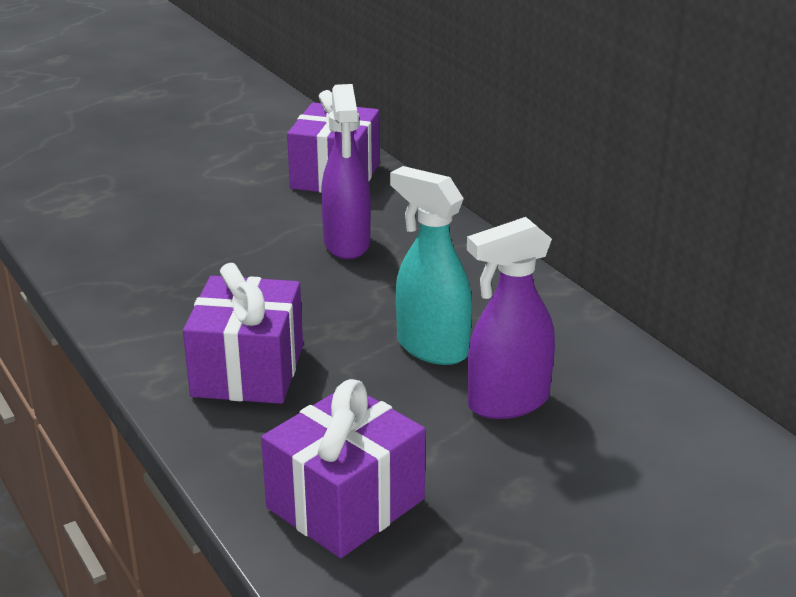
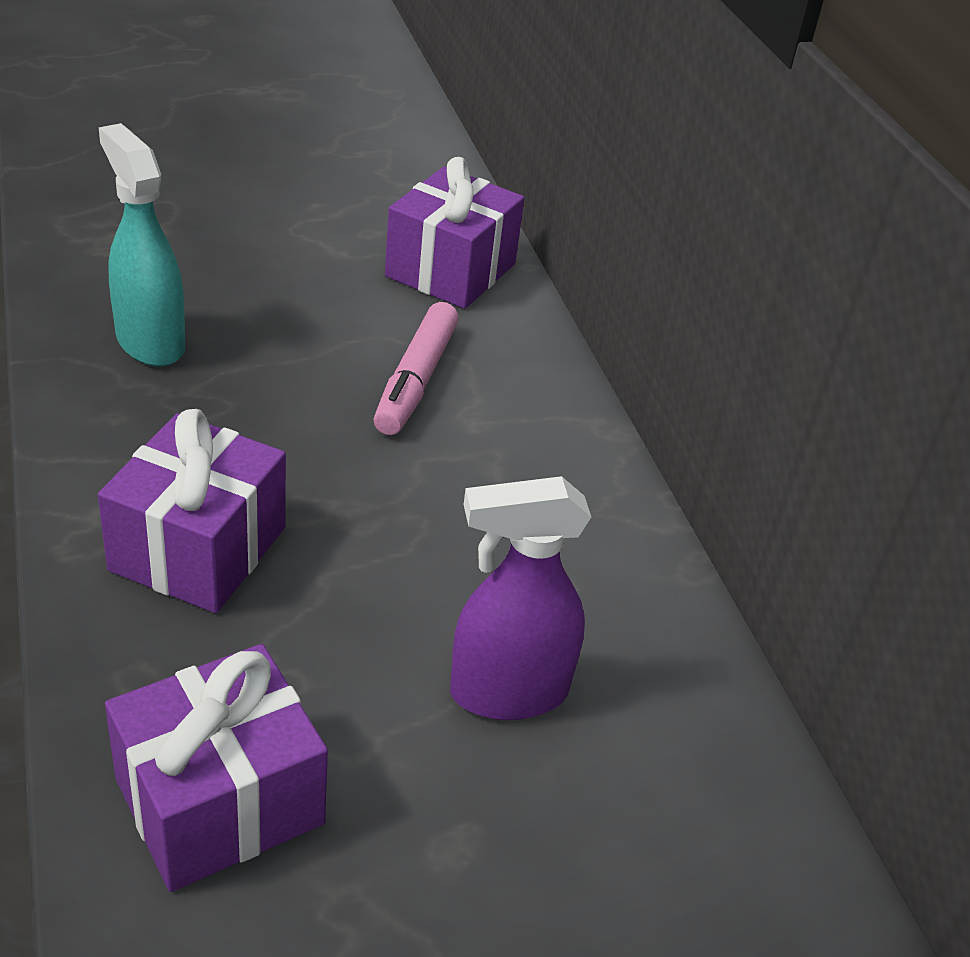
camera: 10 degrees right, 10 degrees up
purple spray bottle [321,84,371,259] -> pink marker [374,302,459,435]
turquoise spray bottle [390,166,472,365] -> turquoise spray bottle moved to [99,123,185,367]

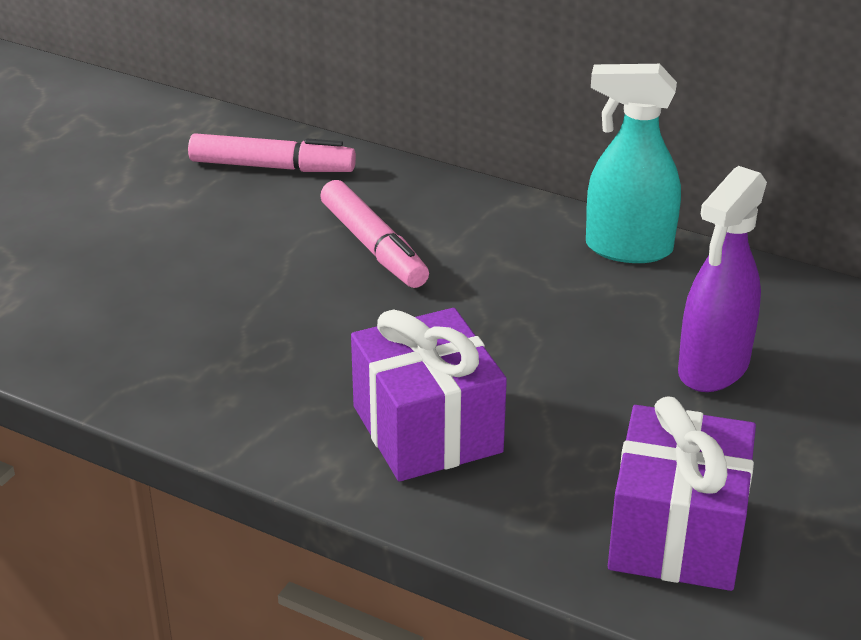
camera: 40 degrees left, 5 degrees down
turquoise spray bottle [99,123,185,367] -> turquoise spray bottle moved to [586,64,681,263]
purple gift [385,157,524,309] -> pink marker [188,133,356,172]

